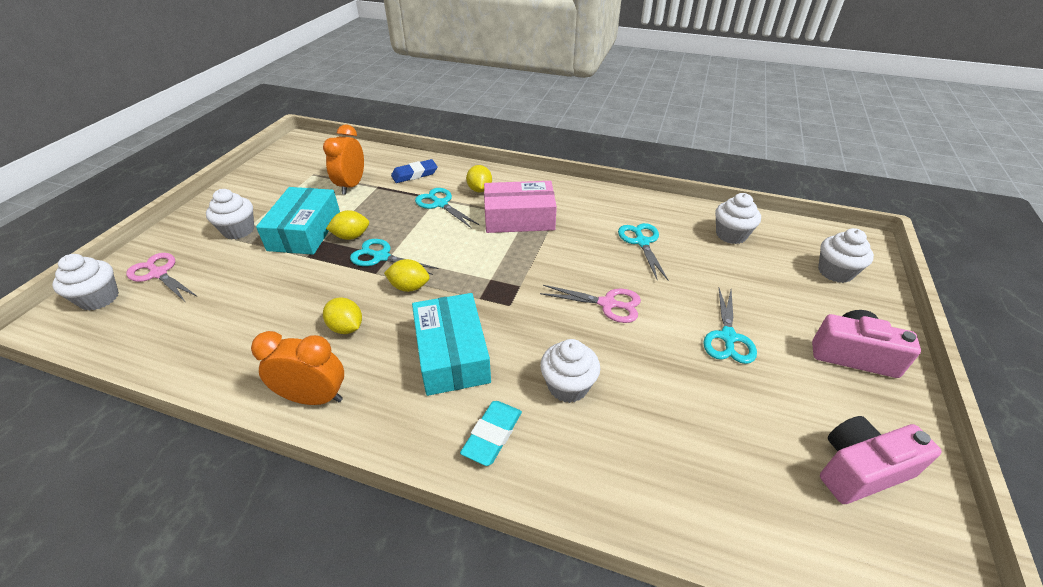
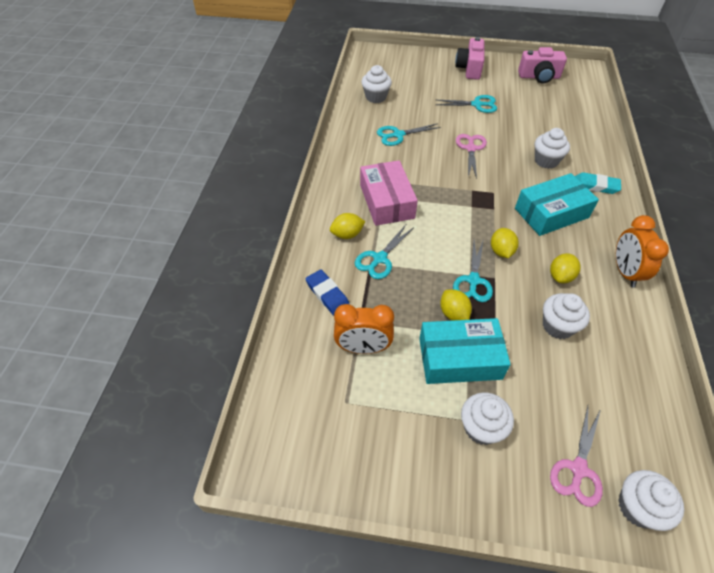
camera: 100 degrees left, 10 degrees up
white cupcake [818,228,874,283] -> white cupcake moved to [543,293,590,339]
pink camera [820,416,942,504] -> pink camera turned 60 degrees counterclockwise [518,47,567,83]

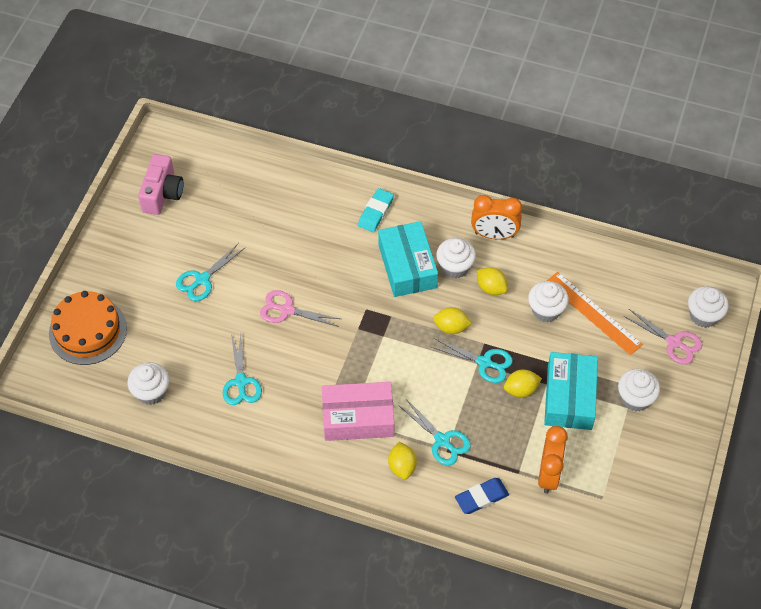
camera: 80 degrees left, 5 degrees up
turquoise scissors [435,95,497,113] -> turquoise scissors turned 150 degrees counterclockwise [176,243,245,301]
pink camera [455,37,484,80] -> none
white cupcake [535,128,570,169] -> white cupcake moved to [436,238,476,279]
none -> orange cake [49,291,127,365]
none -> orange ruler [547,272,643,355]

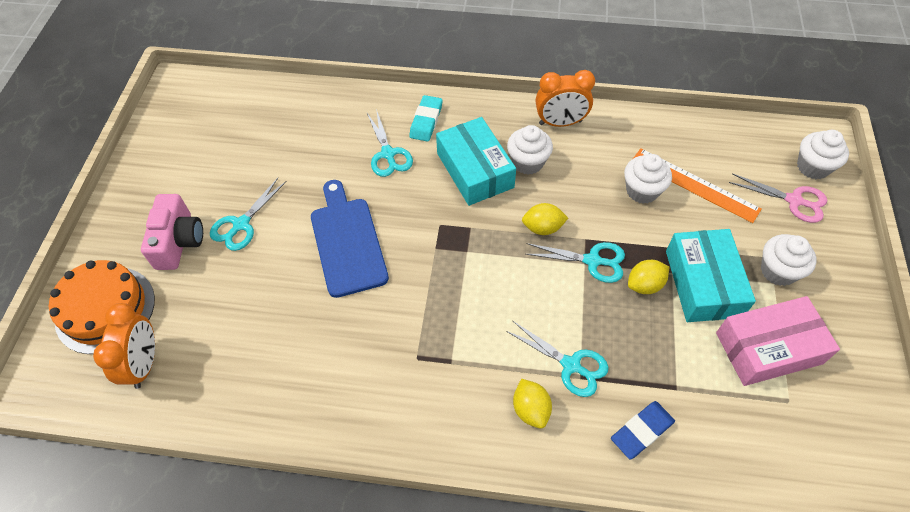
camera: 10 degrees left, 0 degrees up
white cupcake [128,362,169,405] -> none
pink camera [138,154,184,215] -> pink camera moved to [141,194,203,270]
turquoise scissors [223,333,262,405] -> turquoise scissors moved to [367,109,413,177]
pink scissors [260,290,340,327] -> blue cutting board [311,180,389,298]
pink box [322,382,395,441] -> pink box moved to [716,296,840,386]
yellow lemon [477,267,508,295] -> none
orange clock [538,426,568,494] -> orange clock moved to [93,303,155,389]

